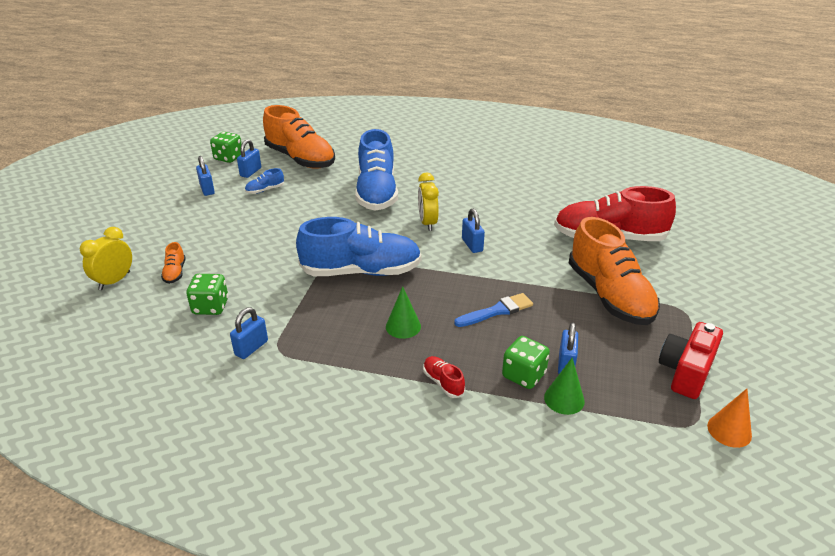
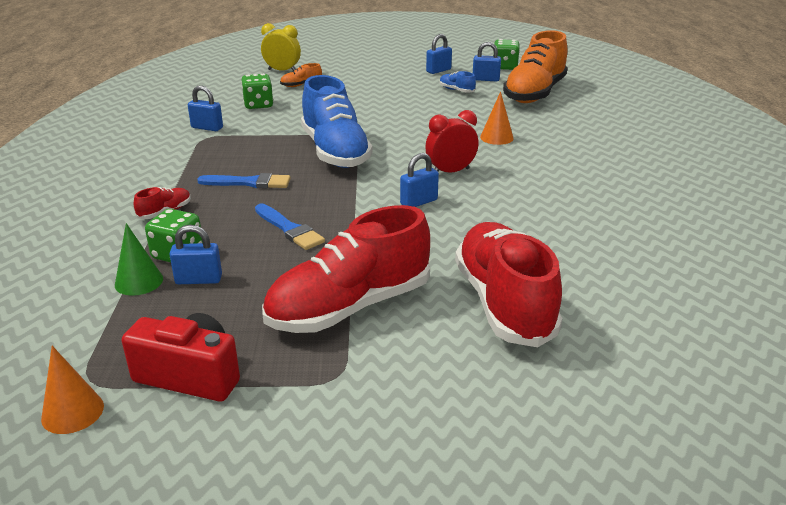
camera: 75 degrees right, 5 degrees down
blue shoe [355,129,398,211] -> orange cone [480,91,514,145]
green cone [386,286,421,339] -> blue brush [197,173,291,188]
yellow clock [418,173,439,231] -> red clock [425,110,479,173]
orange shoe [569,217,660,325] -> red shoe [262,205,430,333]

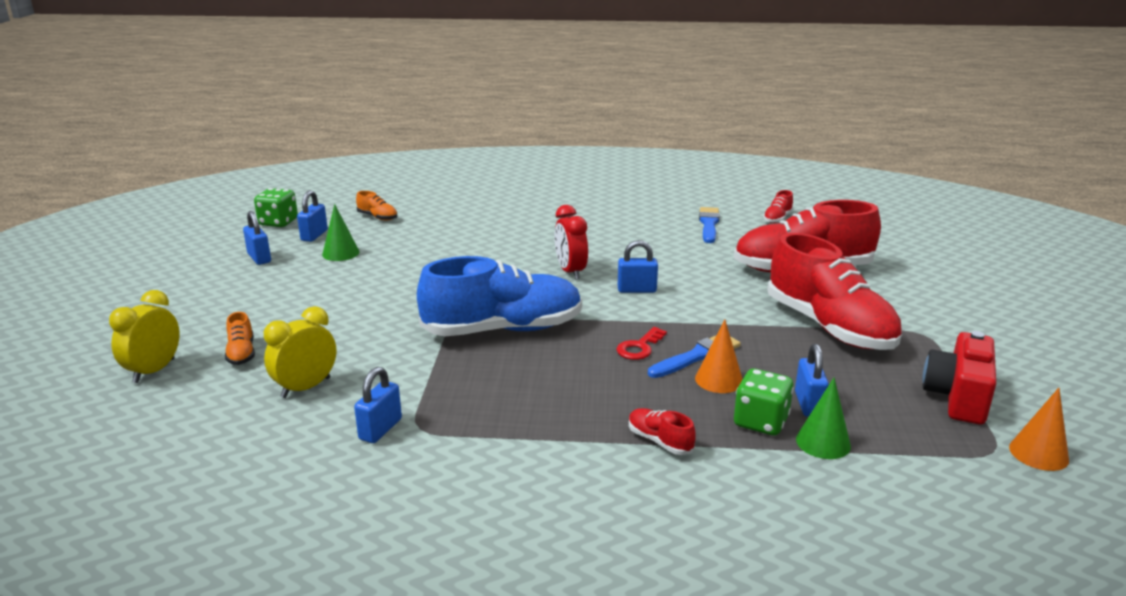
camera: 85 degrees left, 5 degrees down
blue brush [197,173,291,188] -> blue brush moved to [699,207,720,243]
green dice [241,74,273,109] -> yellow clock [264,306,337,398]
blue padlock [400,153,439,207] -> blue padlock turned 60 degrees counterclockwise [618,240,658,293]
blue shoe [440,71,476,93] -> green cone [322,204,359,261]
orange cone [480,91,514,145] -> orange cone moved to [695,320,743,393]
orange shoe [503,30,568,103] -> orange shoe [356,191,397,221], size x0.40
none -> red key [616,327,667,360]
none -> red shoe [763,190,793,223]

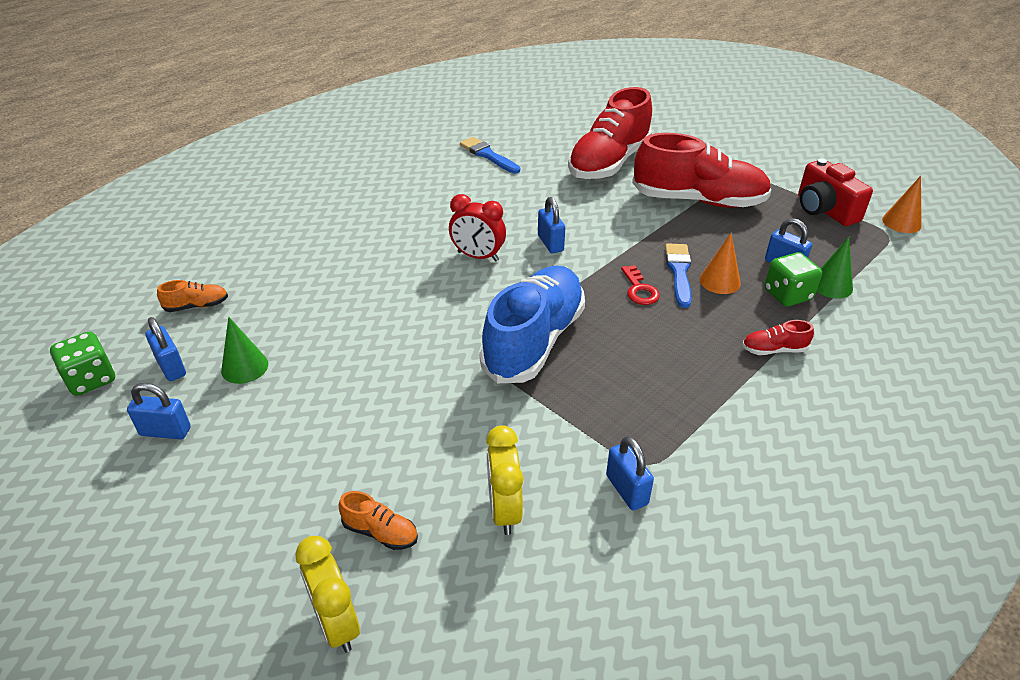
camera: 50 degrees left, 15 degrees up
blue padlock [618,240,658,293] -> blue padlock turned 60 degrees counterclockwise [538,197,565,253]
red shoe [763,190,793,223] -> none

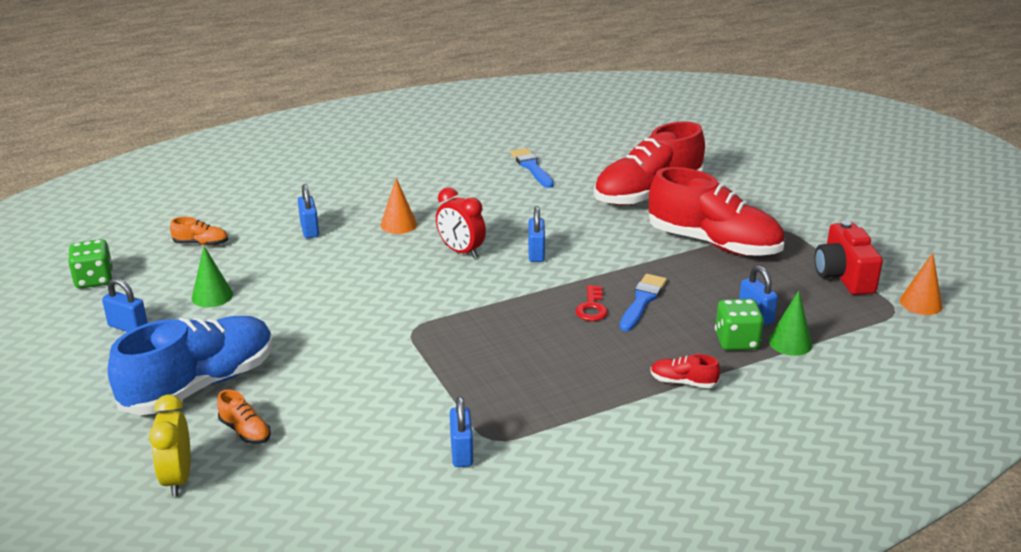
camera: 20 degrees right, 10 degrees down
blue padlock [145,317,186,381] -> blue padlock moved to [298,184,319,238]
blue shoe [480,266,585,383] -> blue shoe moved to [108,316,273,415]
yellow clock [486,425,523,535] -> none
orange cone [699,233,741,294] -> orange cone moved to [381,178,417,234]

